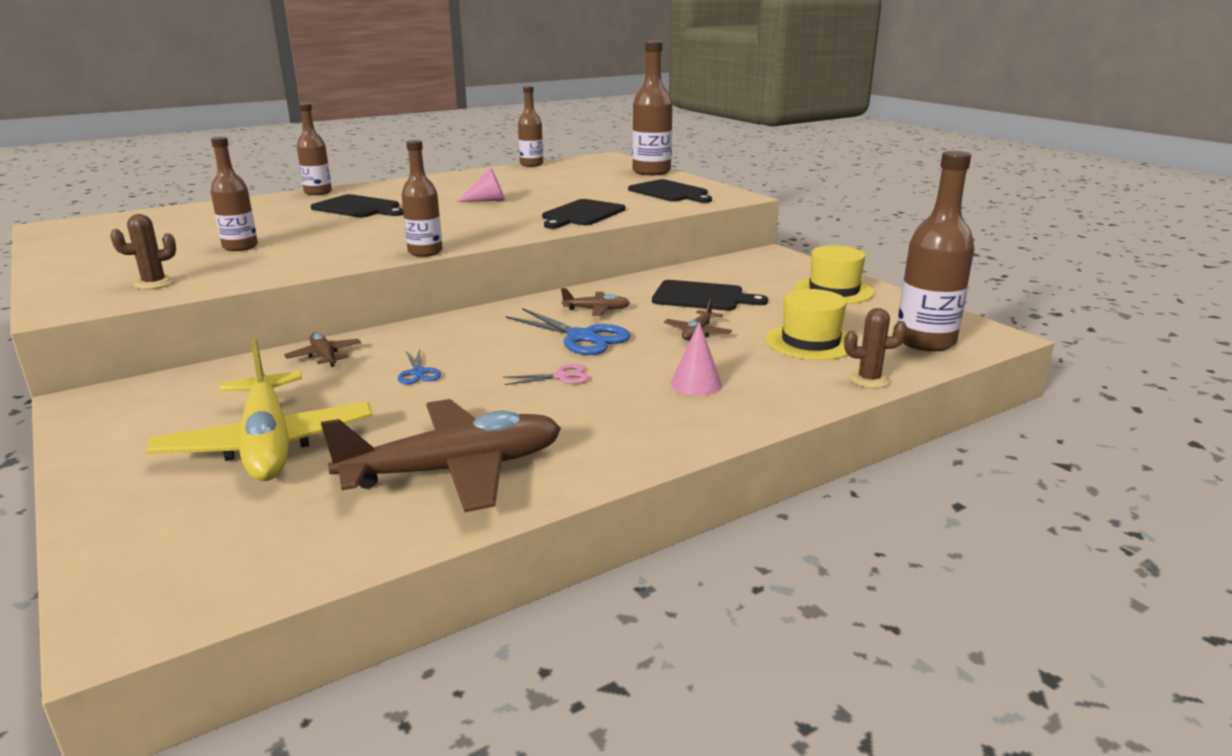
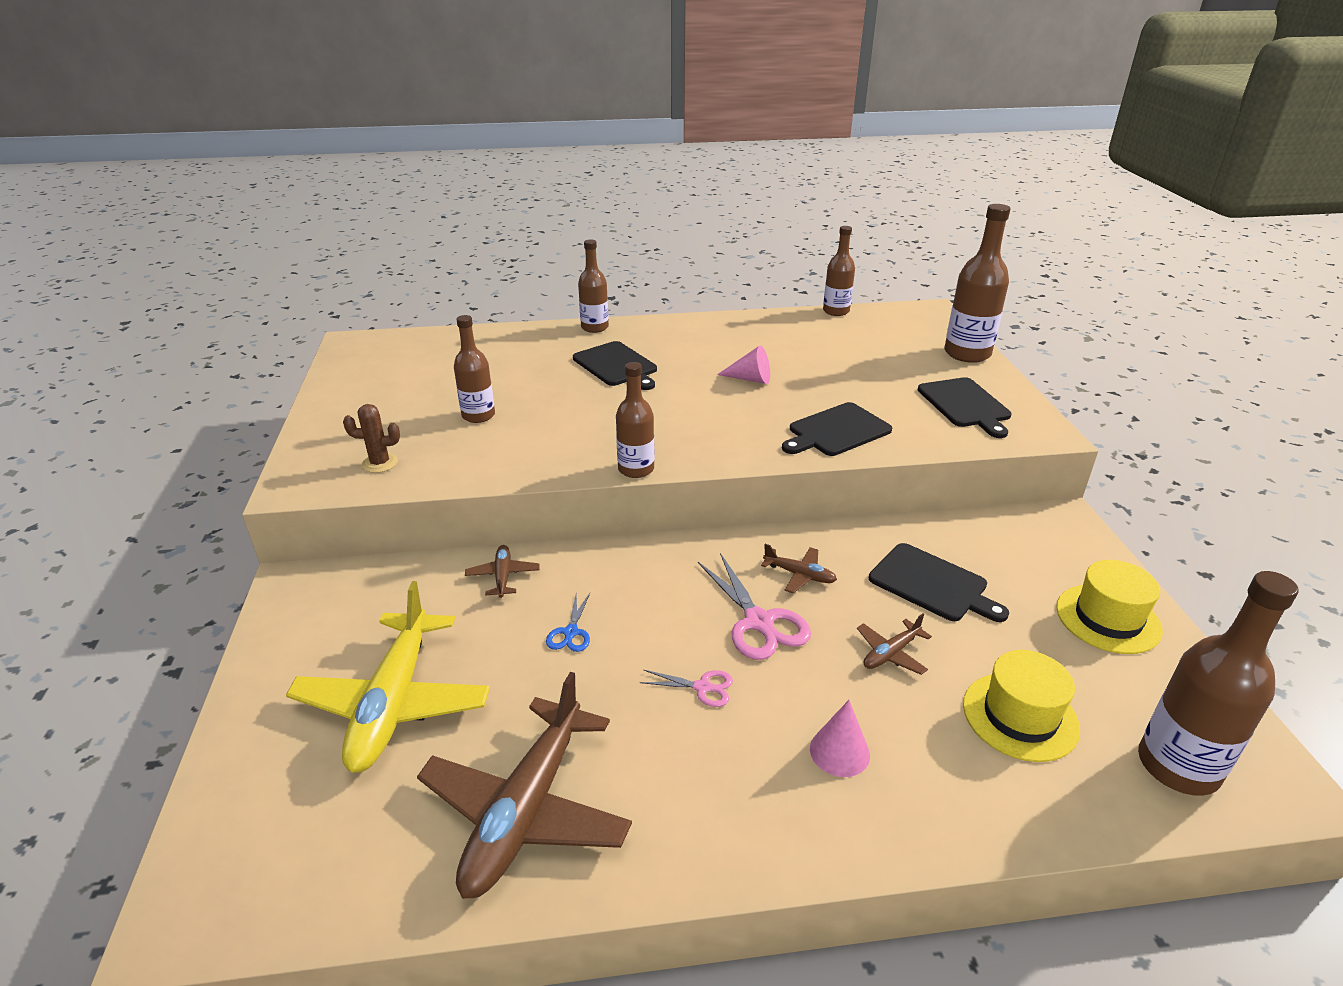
camera: 25 degrees right, 10 degrees up
brown plane [321,399,561,512] -> brown plane turned 105 degrees clockwise [417,672,632,899]
blue scissors [505,308,631,355] -> pink scissors [698,553,811,660]
brown cactus [844,308,907,388] -> none

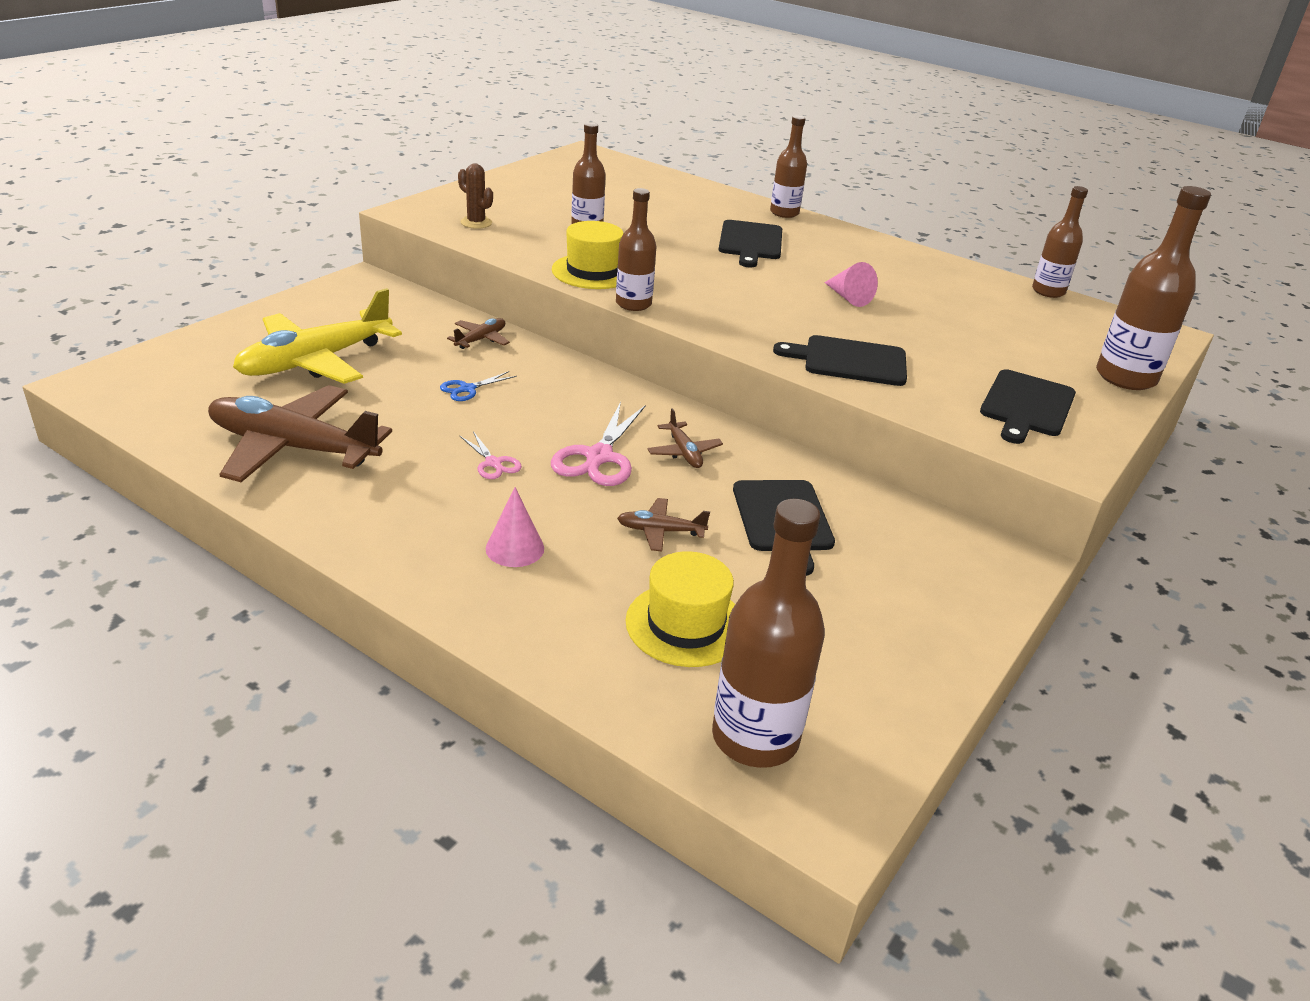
camera: 40 degrees right, 0 degrees up
brown plane [417,672,632,899] -> brown plane turned 45 degrees clockwise [208,385,392,482]
yellow hat [1056,560,1163,654] -> yellow hat moved to [552,221,624,289]

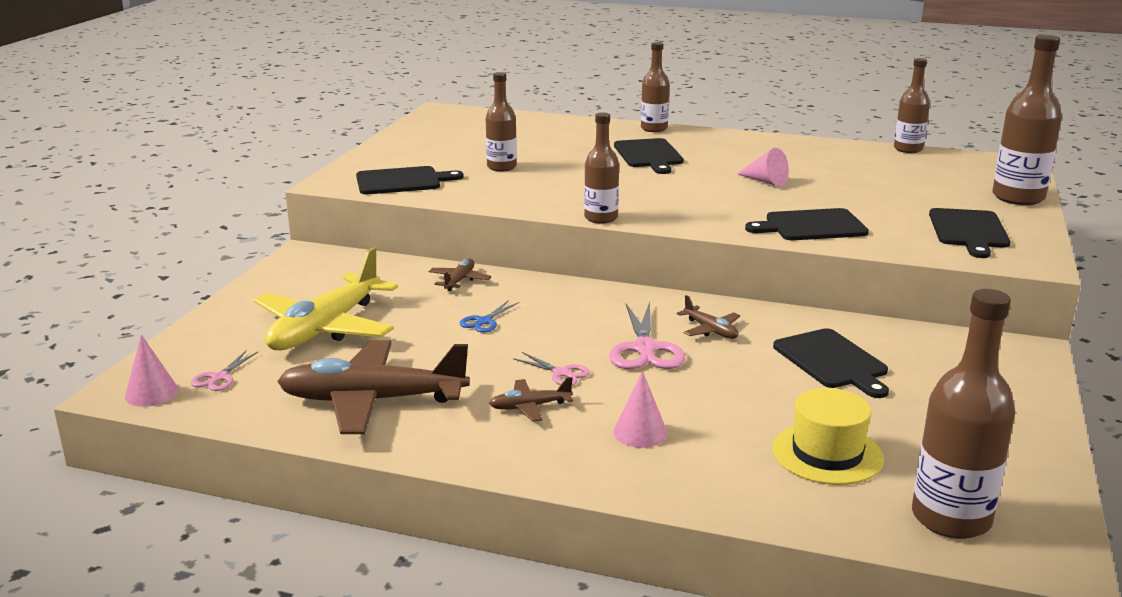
camera: 15 degrees left, 10 degrees down
brown cactus [458,163,493,229] -> black cutting board [356,166,464,194]
yellow hat [552,221,624,289] -> none
brown plane [617,498,710,551] -> brown plane moved to [489,377,573,422]
none -> pink cone [125,334,179,407]
none -> pink scissors [191,350,258,391]

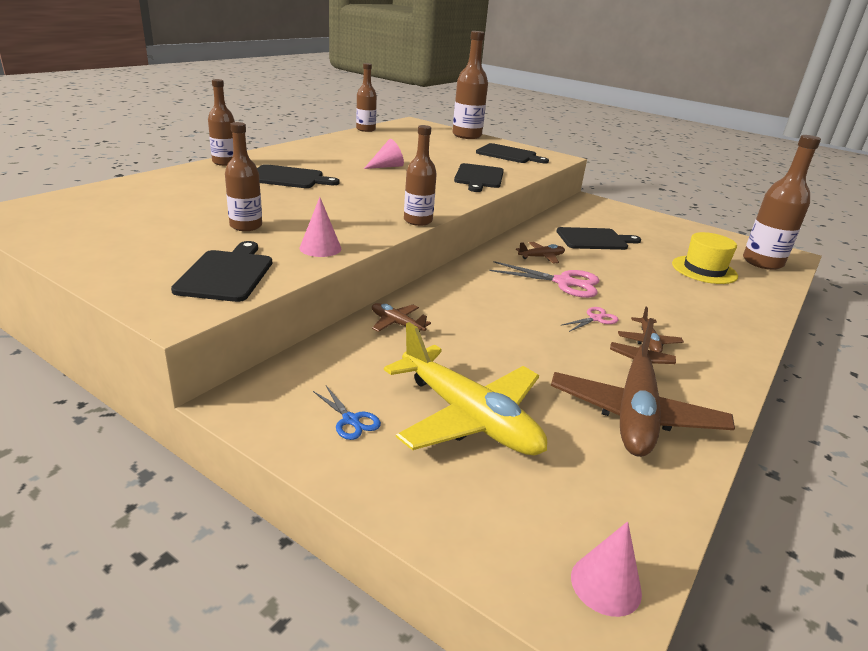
camera: 75 degrees left, 5 degrees up
pink scissors [191,350,258,391] -> none
blue scissors [460,300,519,333] -> blue scissors moved to [313,386,381,440]
pink cone [613,371,668,448] -> pink cone moved to [300,197,341,257]

